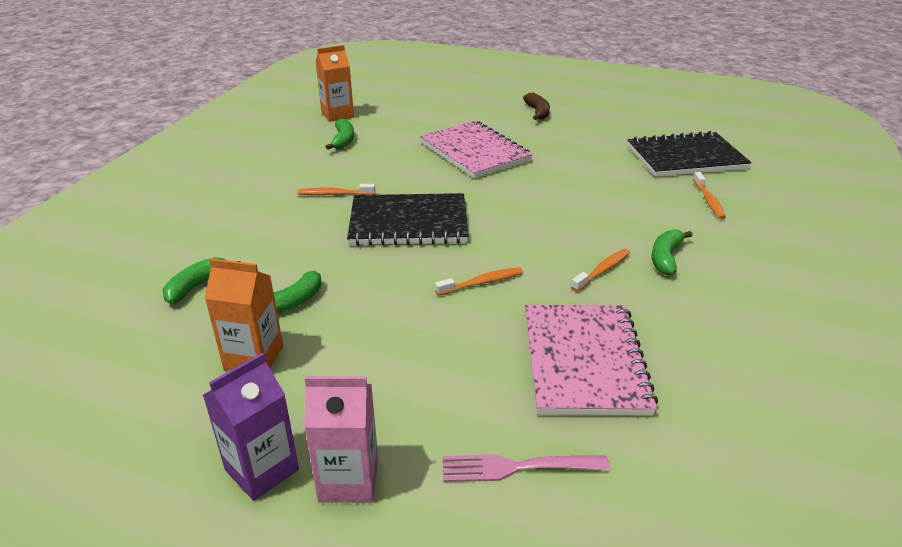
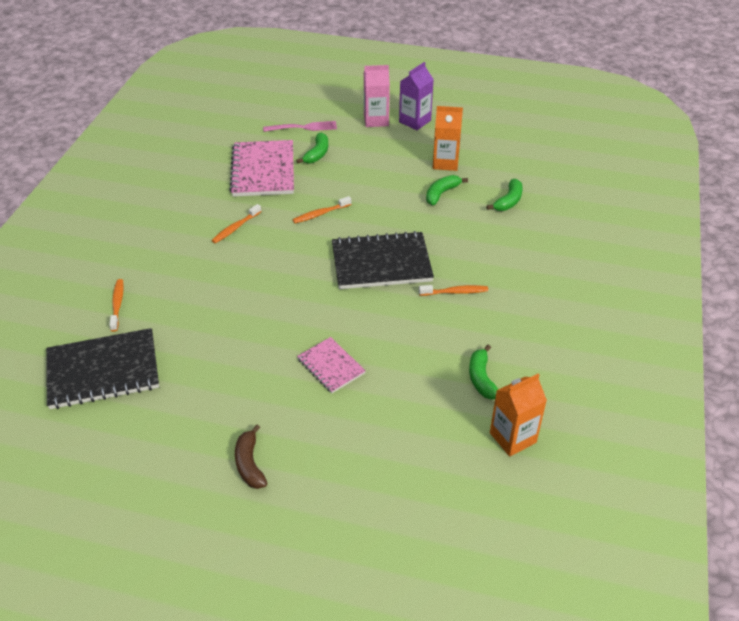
camera: 175 degrees right, 10 degrees up
pink notebook [420,121,533,179] -> pink notebook [297,337,366,393], size x0.55
green banana [651,229,692,275] -> green banana moved to [296,133,328,164]

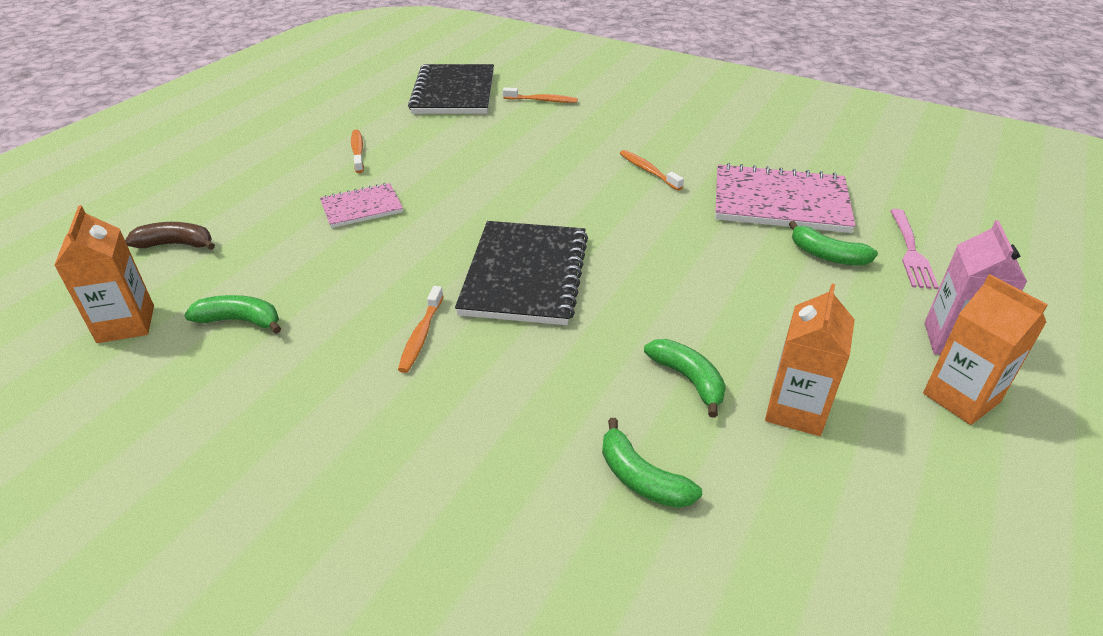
camera: 105 degrees right, 5 degrees down
brown banana [235,424,267,489] -> brown banana moved to [125,222,215,250]
orange toothbrush [293,196,351,223] -> orange toothbrush moved to [351,130,364,173]
purple carton [399,62,434,130] -> orange carton [923,274,1048,425]

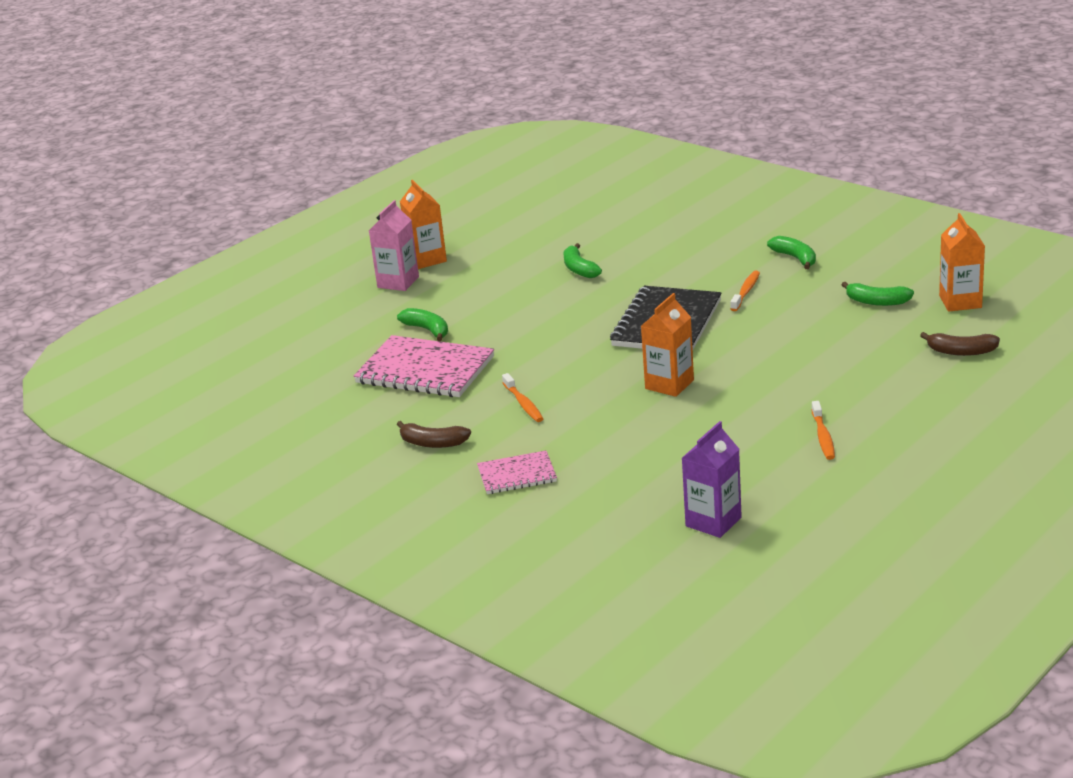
camera: 165 degrees left, 10 degrees down
pink notebook [320,183,403,228] -> pink notebook moved to [477,450,557,494]
black notebook [408,64,494,114] -> purple carton [682,421,742,538]
orange toothbrush [503,87,578,103] -> none
green banana [602,418,702,508] -> green banana moved to [767,236,816,269]
orange carton [765,284,855,436] -> orange carton moved to [641,293,694,397]
pink fork [890,209,939,289] -> none
none -> brown banana [397,421,471,448]

